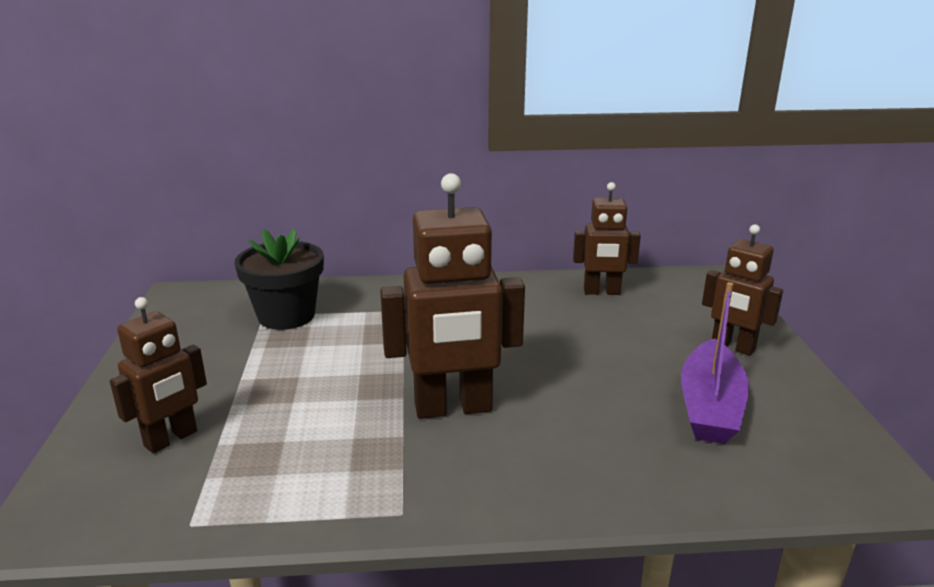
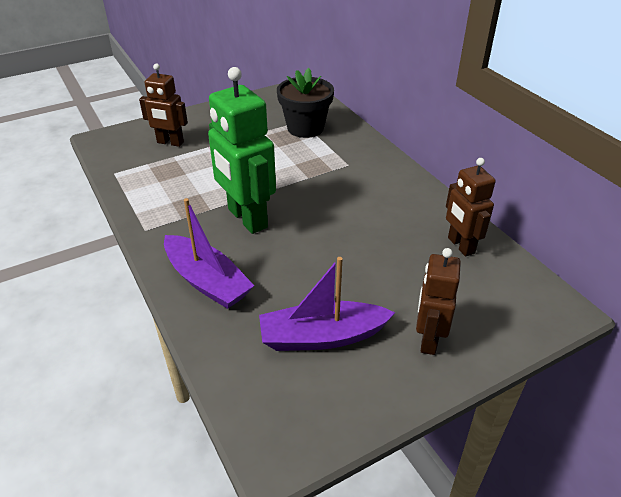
camera: 65 degrees right, 15 degrees up
brown robot [380,173,525,419] -> green robot [208,67,276,234]
none -> purple boat [164,198,254,309]

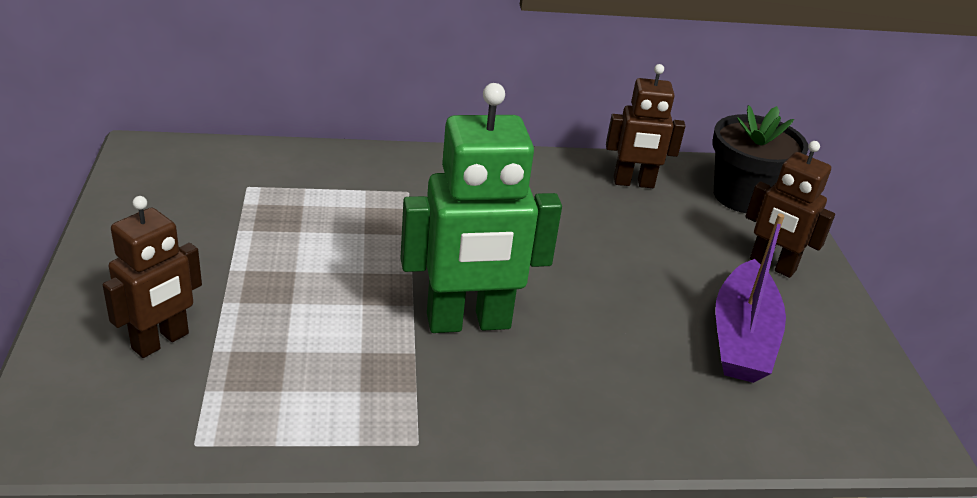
camera: 70 degrees left, 5 degrees down
purple boat [164,198,254,309] -> none
black flower pot [277,68,334,138] -> black flower pot moved to [712,105,809,213]

